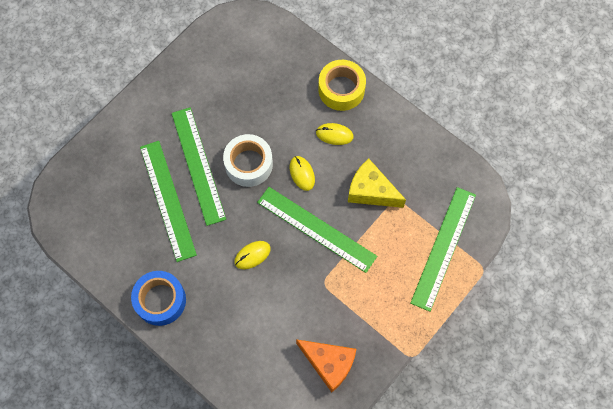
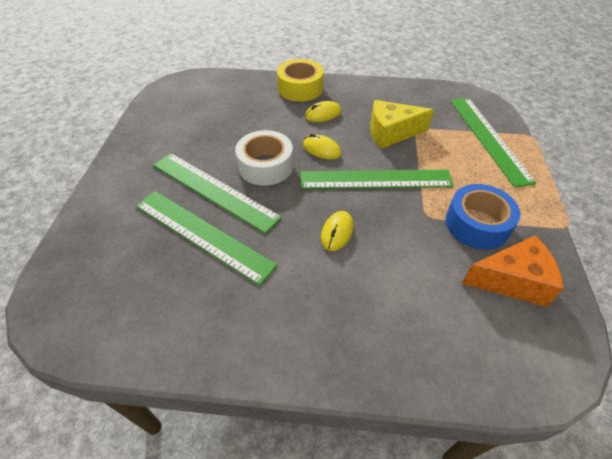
camera: 35 degrees left, 20 degrees down
blue tape [131,271,186,326] -> blue tape moved to [445,184,521,250]

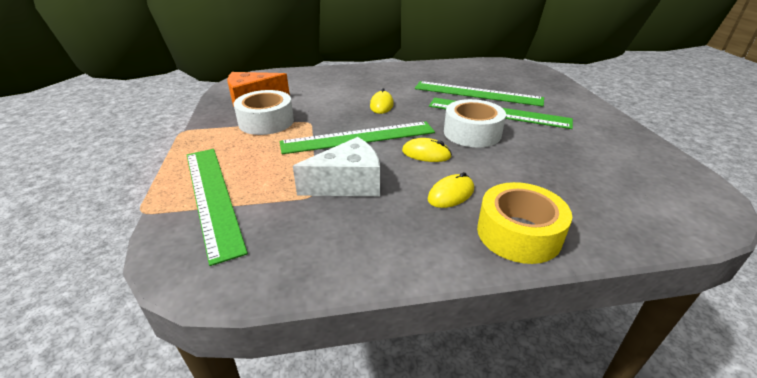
camera: 165 degrees right, 15 degrees down
yellow cheese [370,100,434,149] -> white cheese [293,137,380,196]
blue tape [445,184,521,250] -> white tape [234,90,294,135]

